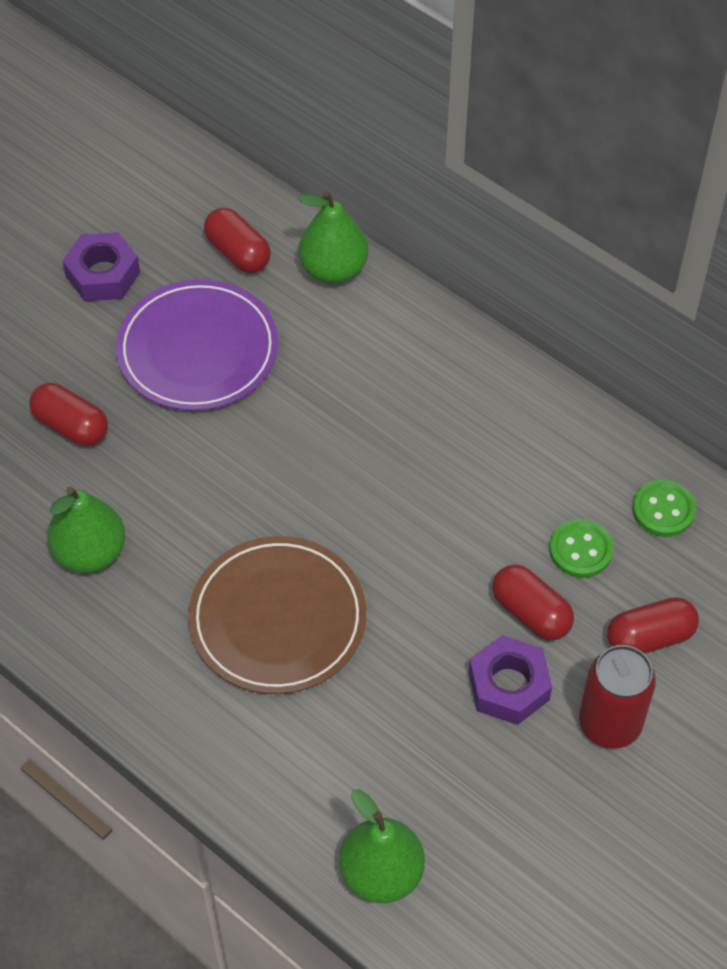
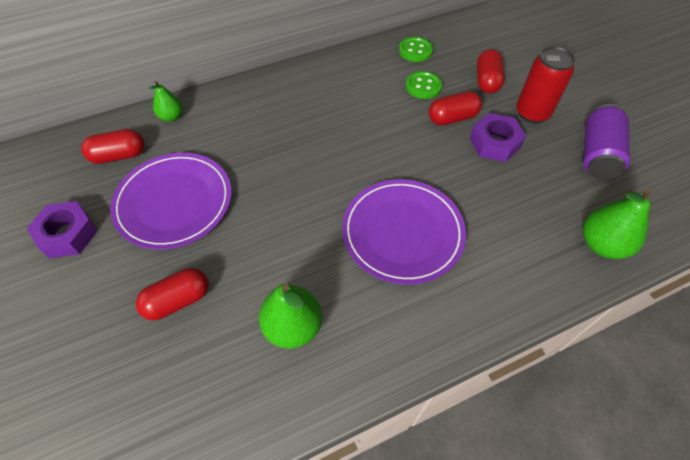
camera: 65 degrees left, 0 degrees up
brown plate [188,536,366,694] -> purple plate [342,179,466,285]
green pear [298,191,368,284] -> green pear [149,80,183,122], size x0.61
none -> purple can [584,104,630,180]

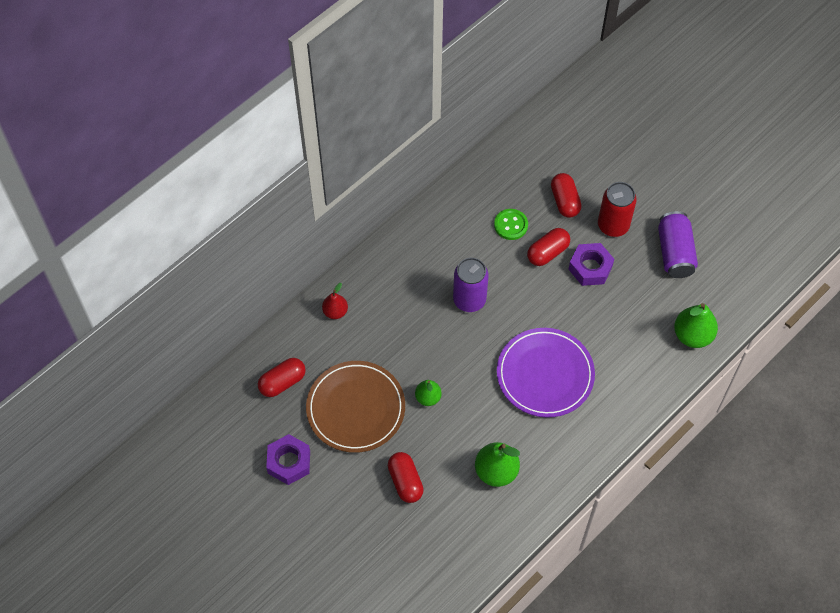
camera: 20 degrees left, 5 degrees up
purple plate [110,153,232,250] -> brown plate [306,361,405,453]
red capsule [136,268,209,320] -> red capsule turned 60 degrees counterclockwise [388,452,424,503]
green pear [149,80,183,122] -> green pear moved to [415,380,442,406]
green button [399,37,433,62] -> none
none -> red pear [322,283,348,319]
none -> purple can [453,258,489,312]

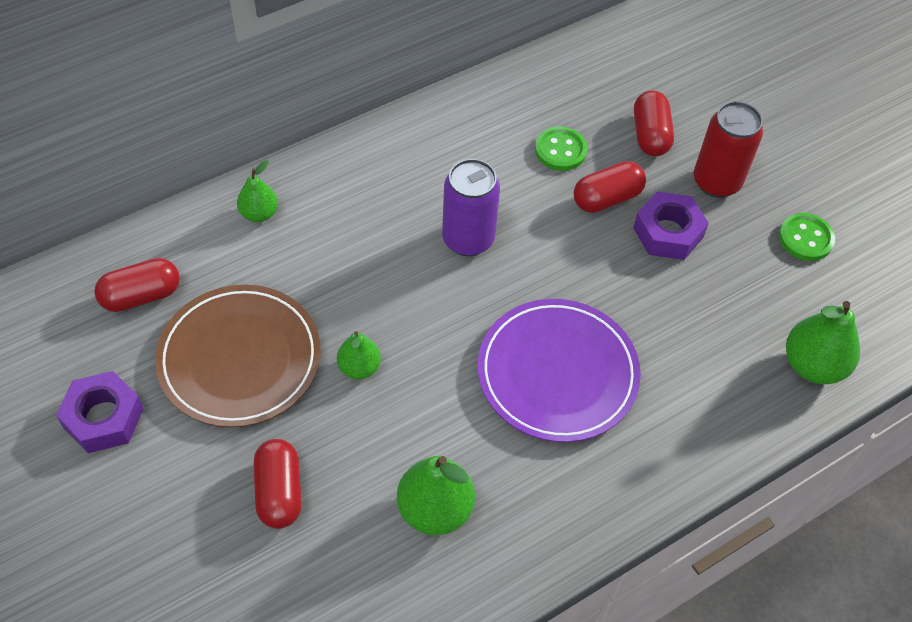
camera: 10 degrees right, 5 degrees down
red pear [322,283,348,319] -> green pear [237,160,278,222]
purple can [658,211,698,278] -> green button [779,213,835,261]

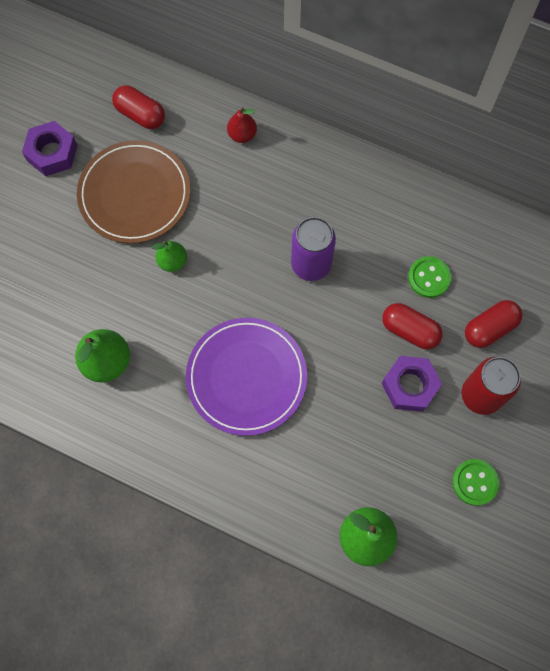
camera: 60 degrees right, 15 degrees up
green pear [237,160,278,222] -> red pear [227,107,257,143]
red capsule [253,439,302,529] -> none

